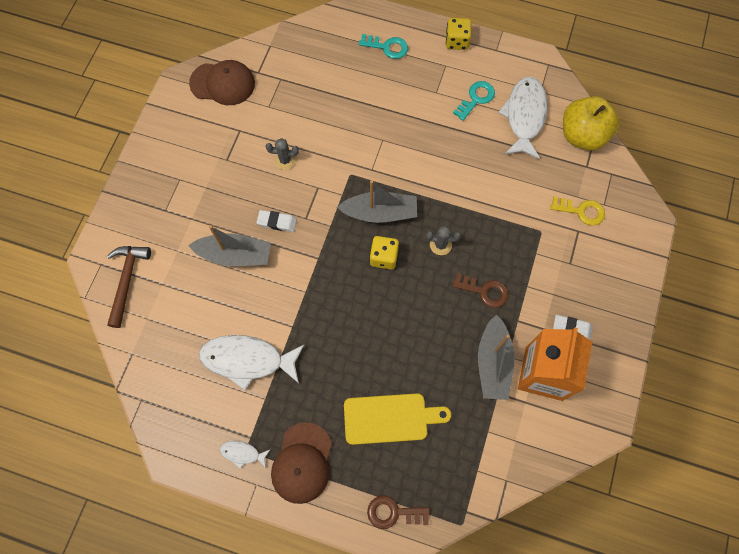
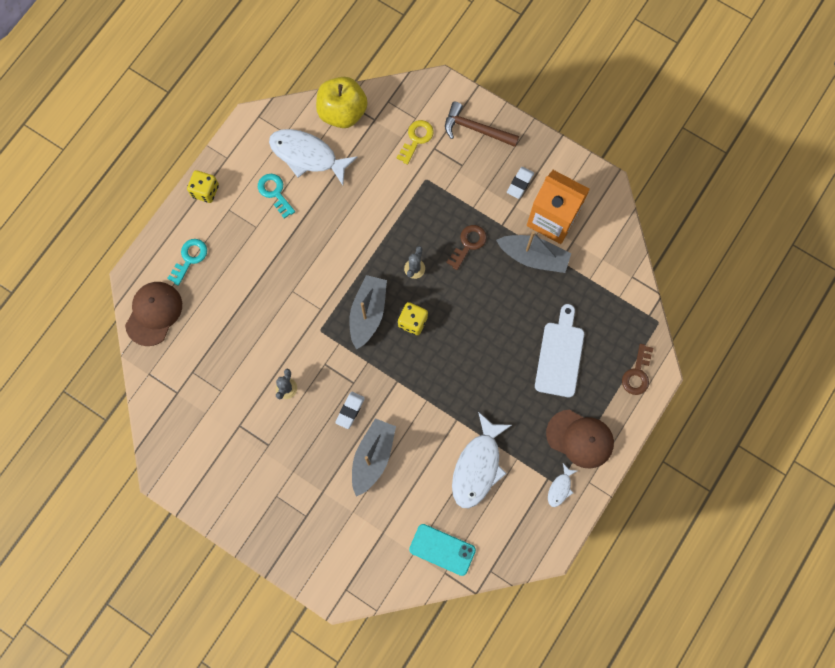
camera: 75 degrees left, 5 degrees up
brown hammer [107,246,151,328] -> brown hammer moved to [445,102,519,147]
brown cap [189,60,255,105] -> brown cap moved to [125,282,182,346]
yellow cutting board [344,393,451,445] -> white cutting board [535,304,584,397]
none -> turquoise phone [409,524,476,576]

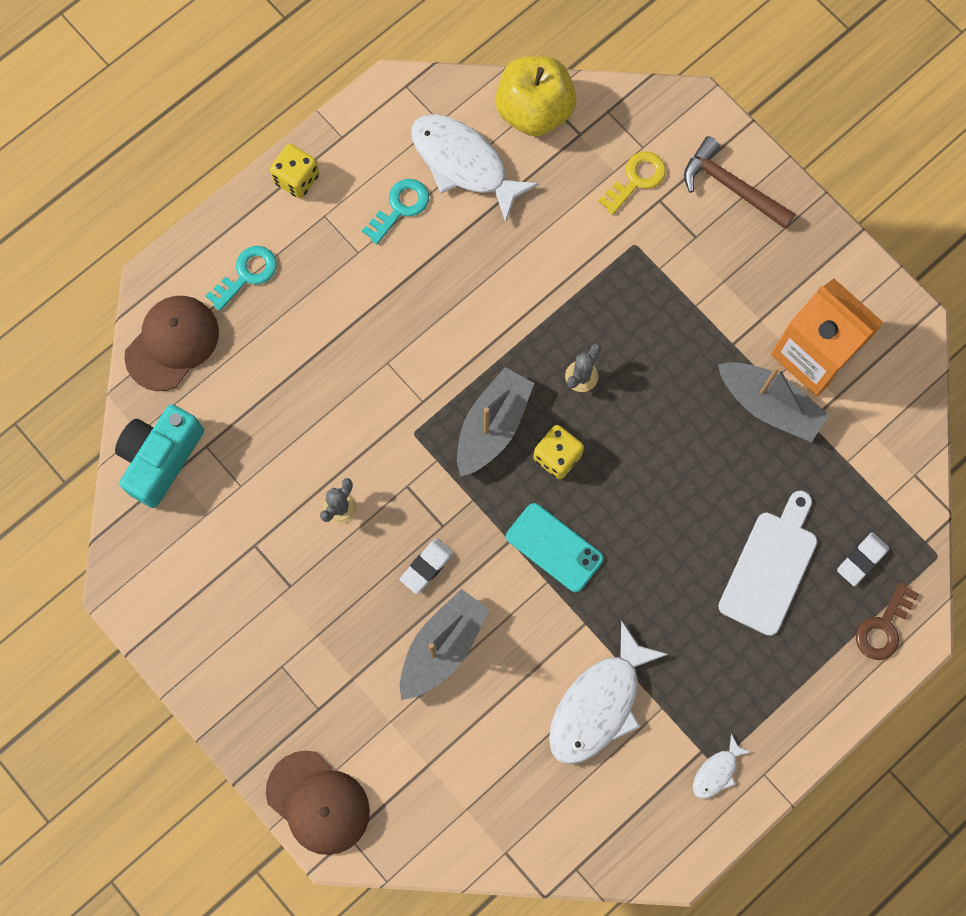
camera: 15 degrees right, 0 degrees up
turquoise key [258,174,295,219] -> turquoise key turned 60 degrees clockwise [362,179,429,244]
turquoise phone [409,524,476,576] -> turquoise phone moved to [506,503,604,592]
brown key [446,225,487,270] -> none
white eraser [507,167,534,199] -> white eraser moved to [837,532,889,586]
brown cap [546,410,614,469] -> brown cap moved to [266,751,370,855]
none -> turquoise camera [115,404,204,508]

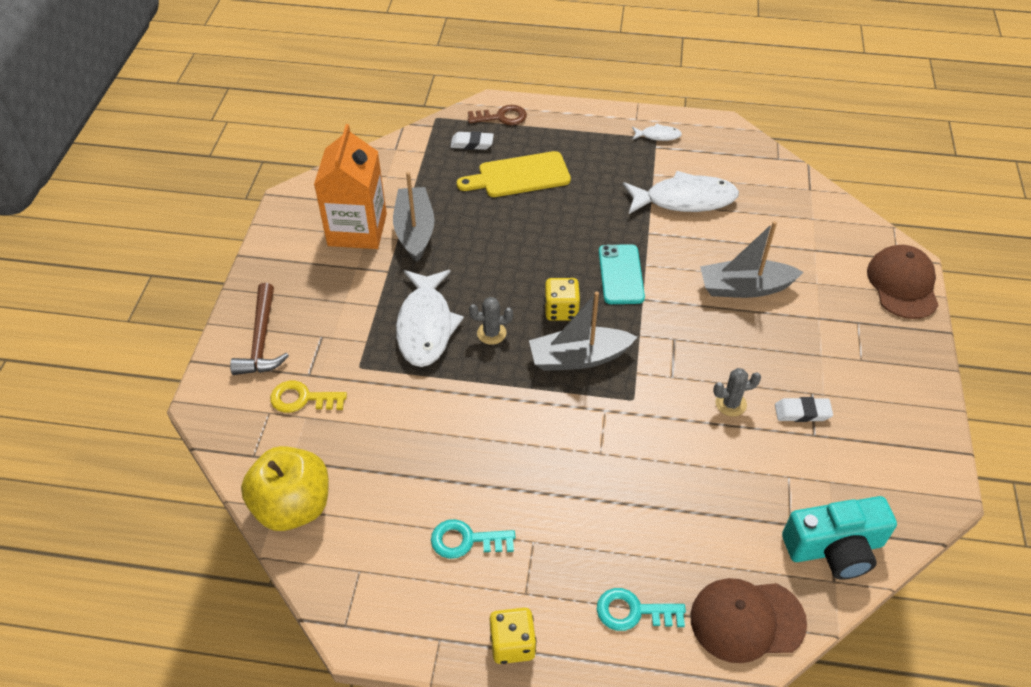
camera: 130 degrees left, 25 degrees down
white eraser [400,539,454,594] -> white eraser moved to [775,397,833,422]
white fish [411,114,539,223] -> white fish moved to [396,270,464,367]
white cutting board [718,490,817,636] -> yellow cutting board [457,151,571,197]

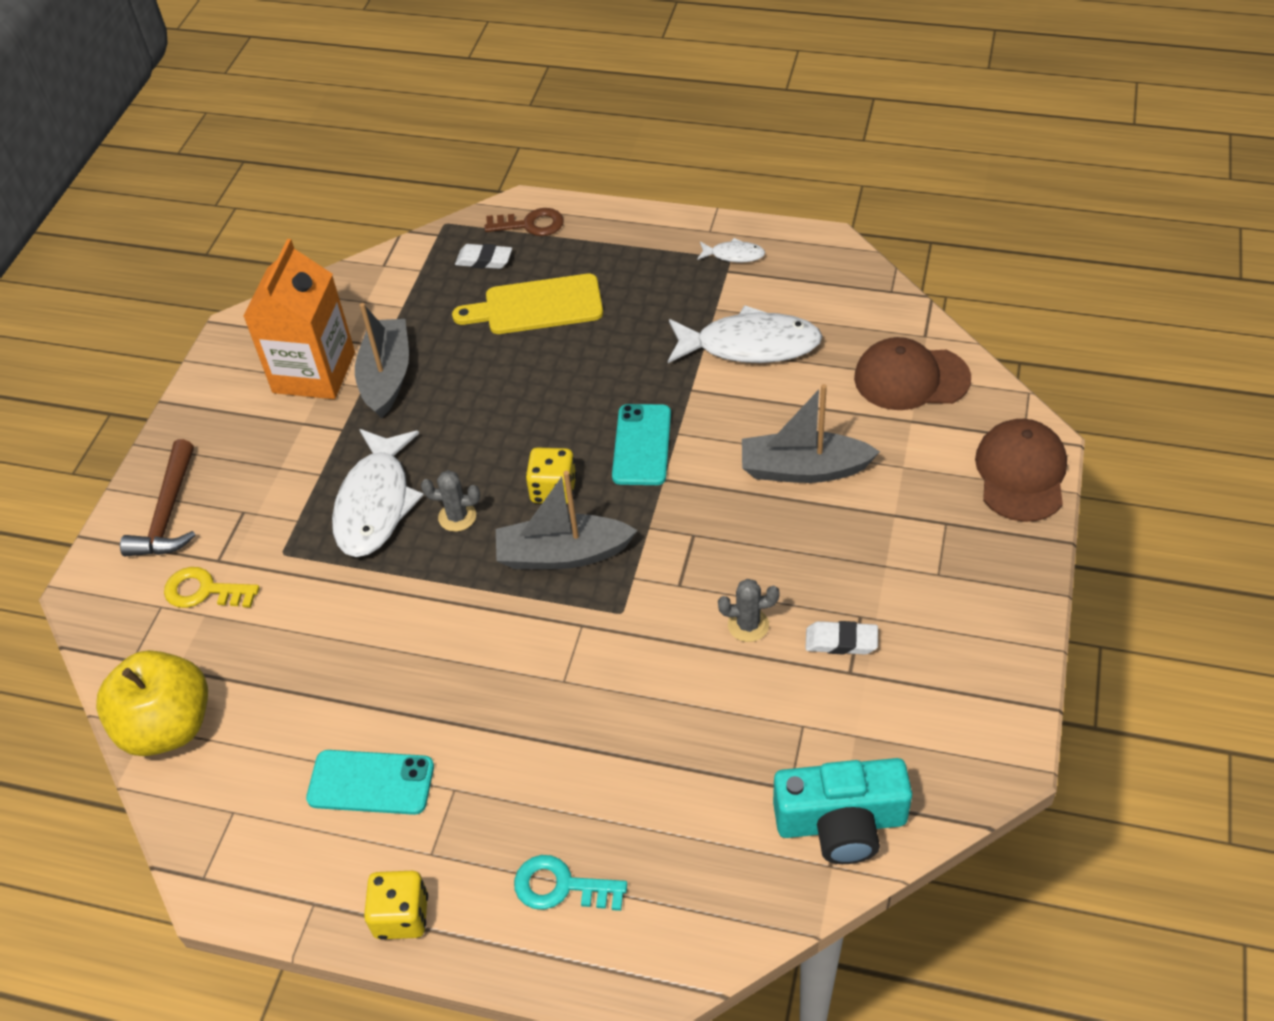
camera: 10 degrees right, 0 degrees up
turquoise key [431,519,515,559] -> turquoise phone [306,750,434,815]
brown cap [690,578,807,663] -> brown cap moved to [854,337,971,410]

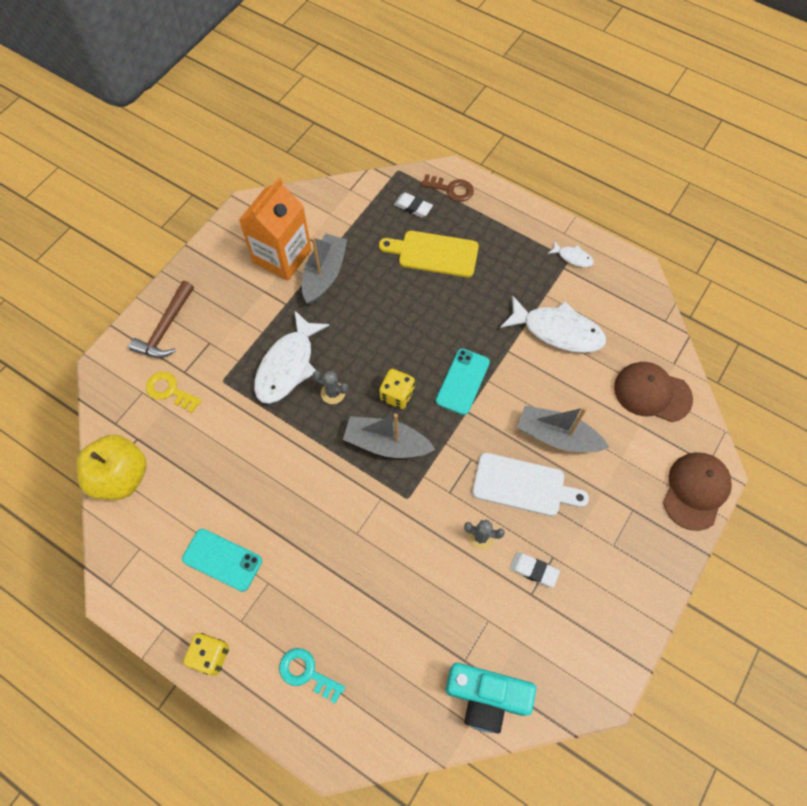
camera: 15 degrees right, 15 degrees up
none -> white cutting board [472,453,589,516]

